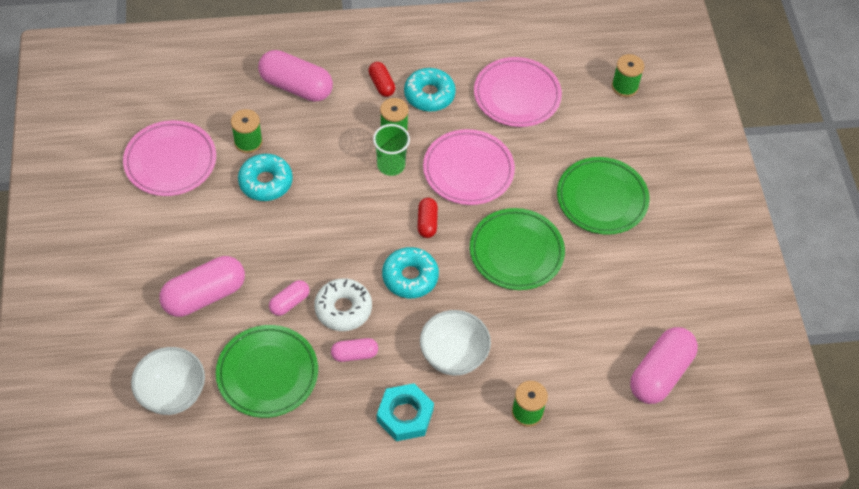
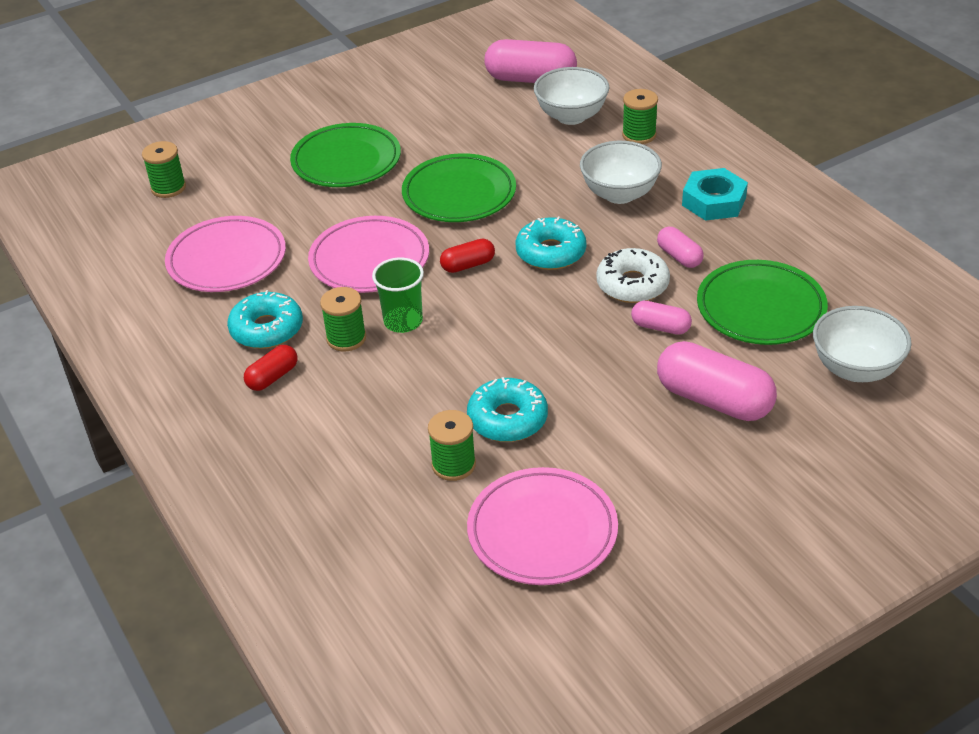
camera: 110 degrees left, 15 degrees down
pink capsule [258,50,333,102] -> none
none -> white bowl [534,67,609,125]

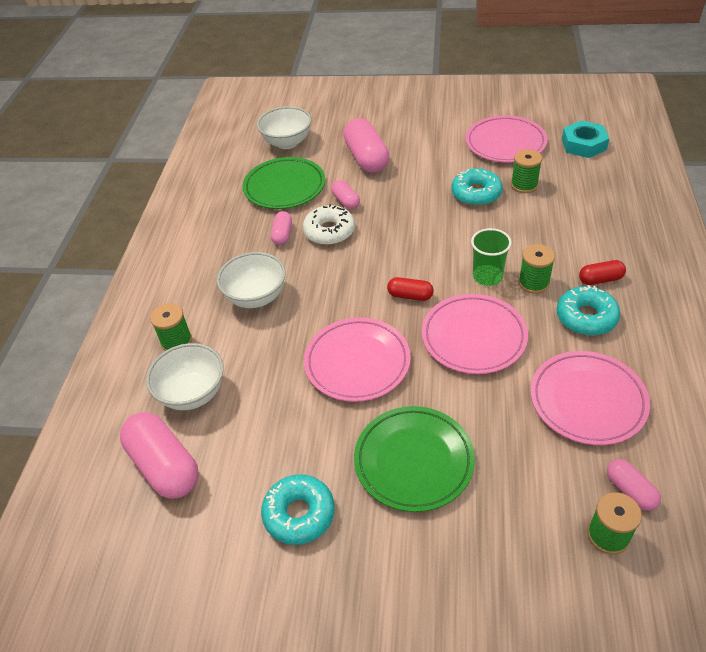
camera: 140 degrees left, 5 degrees up
green plate [402,153,516,222] -> pink plate [304,318,411,402]
turquoise donut [515,217,586,270] -> turquoise donut moved to [261,474,335,545]
turquoise nut [682,168,748,221] -> turquoise nut moved to [562,120,609,158]
none -> pink capsule [607,459,661,511]

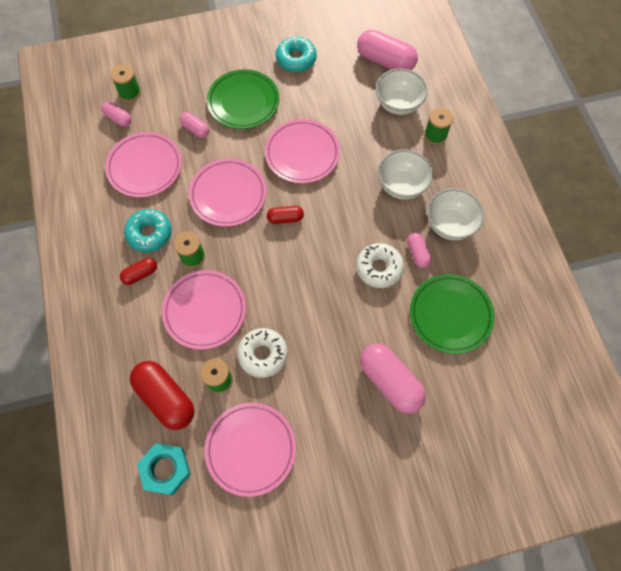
camera: 155 degrees right, 20 degrees up
white bowl [257,106,312,149] -> white bowl moved to [427,188,484,240]
pink capsule [331,180,360,210] -> pink capsule moved to [180,112,209,138]
turquoise donut [451,168,503,206] -> white donut [237,328,288,378]
green cup [471,228,512,286] -> none
none -> red capsule [130,361,194,430]
none -> pink plate [162,270,246,350]

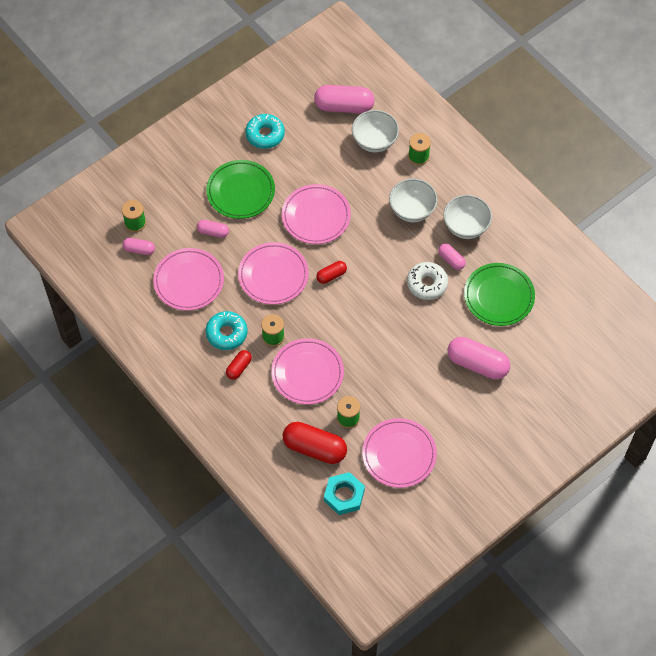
camera: 25 degrees left, 5 degrees down
white donut [237,328,288,378] -> none

